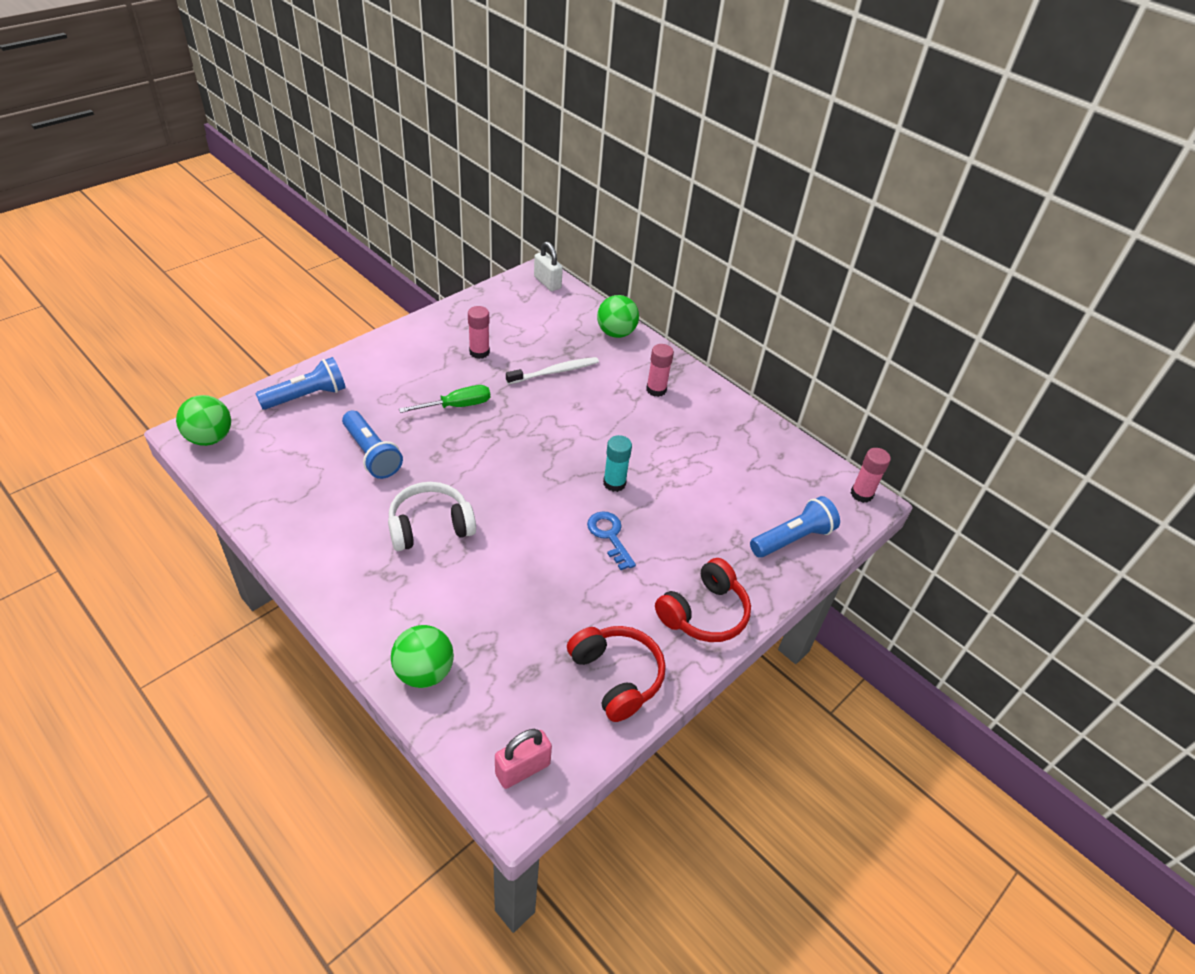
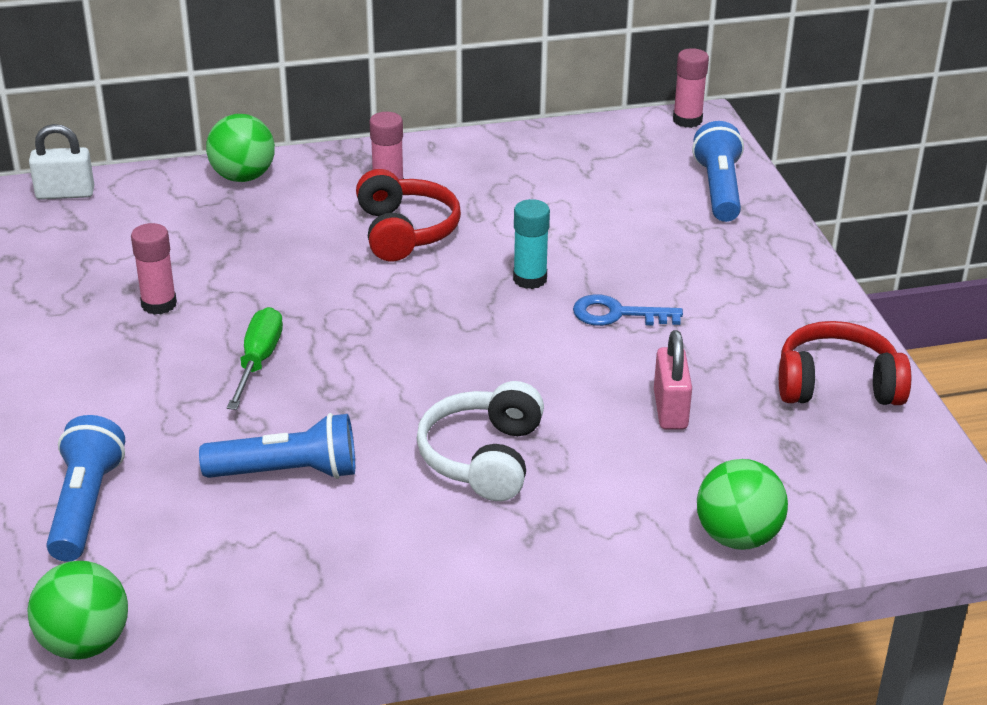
camera: 55 degrees left, 10 degrees down
pink padlock [495,729,552,789] -> pink padlock moved to [654,330,692,430]
white toothbrush [506,357,599,384] -> none
red headphones [655,558,751,642] -> red headphones moved to [356,169,461,261]

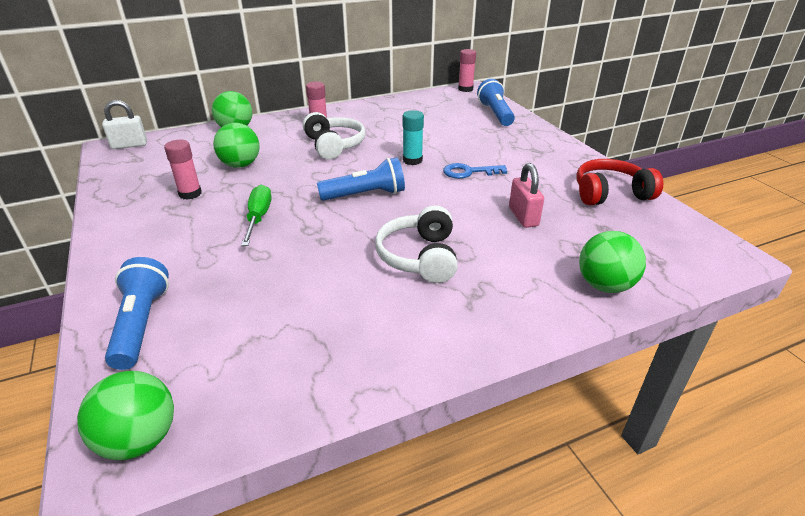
camera: 10 degrees left, 0 degrees up
blue flashlight [199,413,355,479] -> blue flashlight moved to [317,157,405,201]
red headphones [356,169,461,261] -> white headphones [303,112,366,159]
none -> green ball [213,123,260,168]

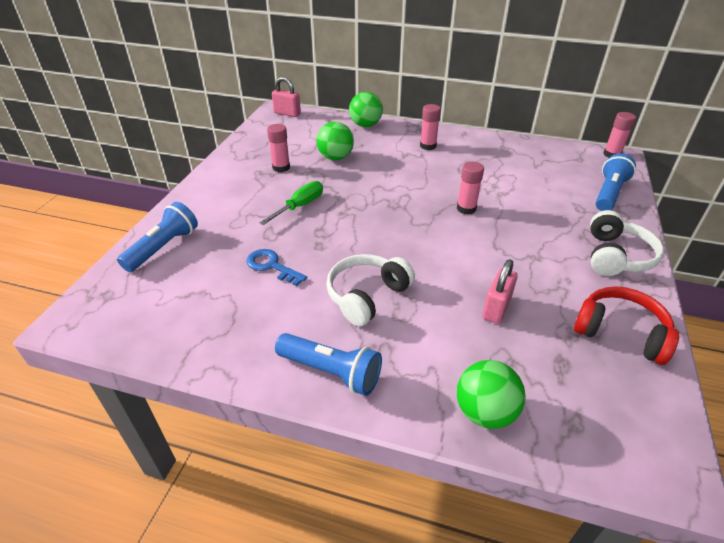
camera: 40 degrees right, 5 degrees up
green ball [77,371,174,460] -> none
white padlock [102,100,147,149] -> pink padlock [272,77,301,117]
white headphones [303,112,366,159] -> white headphones moved to [590,210,664,276]
blue flashlight [317,157,405,201] -> blue flashlight moved to [275,333,382,396]
turquoise glue stick [403,110,424,165] -> pink glue stick [457,162,484,215]
blue key [443,163,507,179] -> blue key moved to [246,249,307,286]

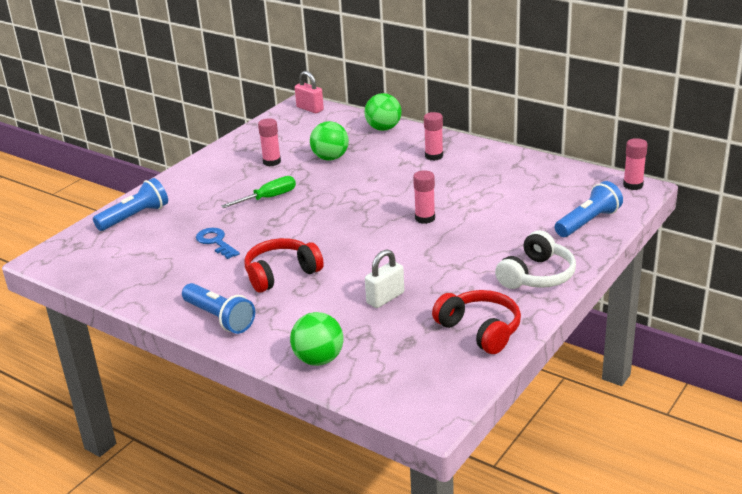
camera: 20 degrees right, 10 degrees down
white headphones [326,254,415,326] -> red headphones [244,238,324,293]
pink padlock [482,259,518,324] -> white padlock [365,249,404,308]

